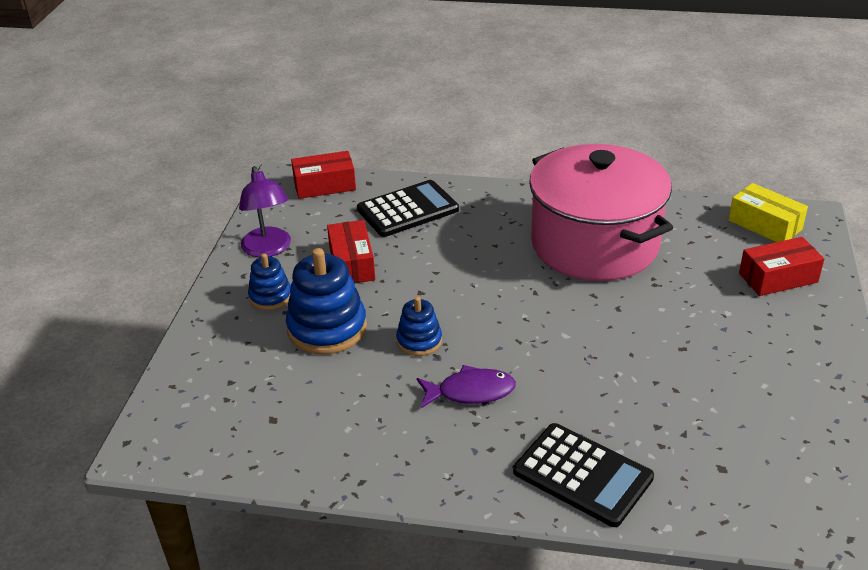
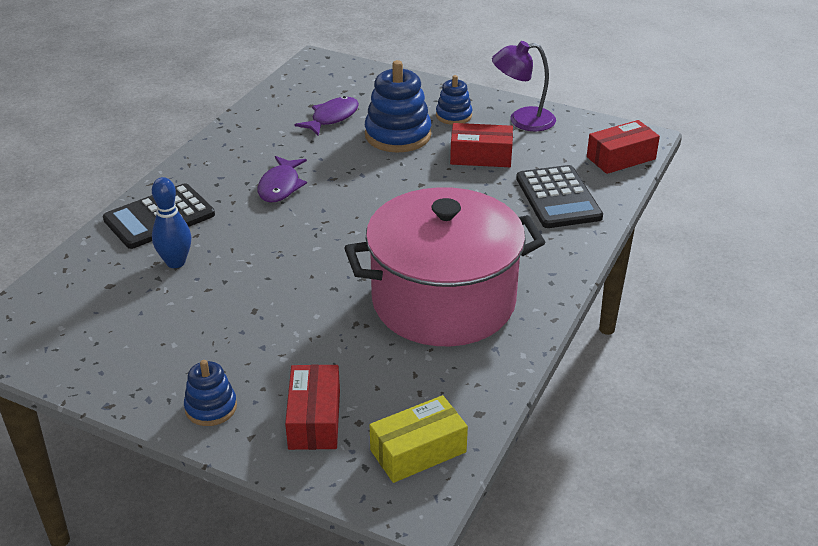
camera: 105 degrees right, 0 degrees up
red box [291,151,356,199] -> red box turned 60 degrees clockwise [587,120,660,174]
blue stacking toy [396,297,442,356] -> blue stacking toy moved to [184,360,237,426]
none -> blue bowling pin [152,177,191,268]
none -> purple fish [295,96,359,136]

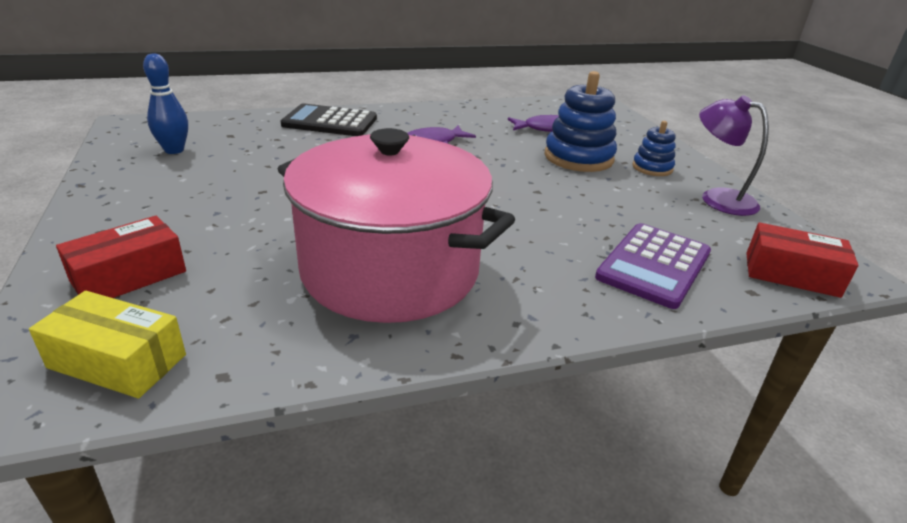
camera: 45 degrees right, 5 degrees down
blue bowling pin [152,177,191,268] -> blue bowling pin moved to [143,53,188,154]
blue stacking toy [184,360,237,426] -> none
red box [450,123,513,167] -> none
black calculator [516,165,603,228] -> purple calculator [595,223,711,309]

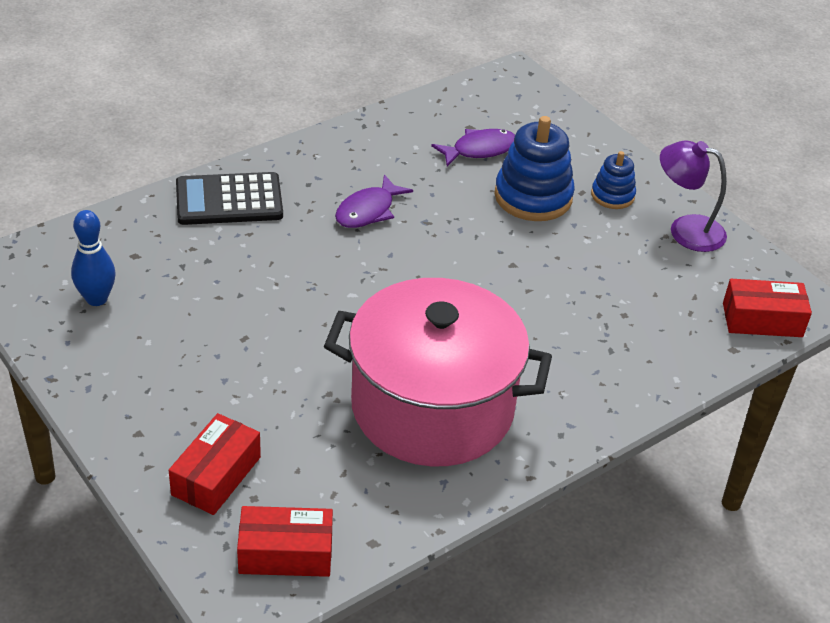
camera: 20 degrees left, 10 degrees up
yellow box [29,291,186,398] -> red box [237,506,333,577]
purple calculator [595,223,711,309] -> none

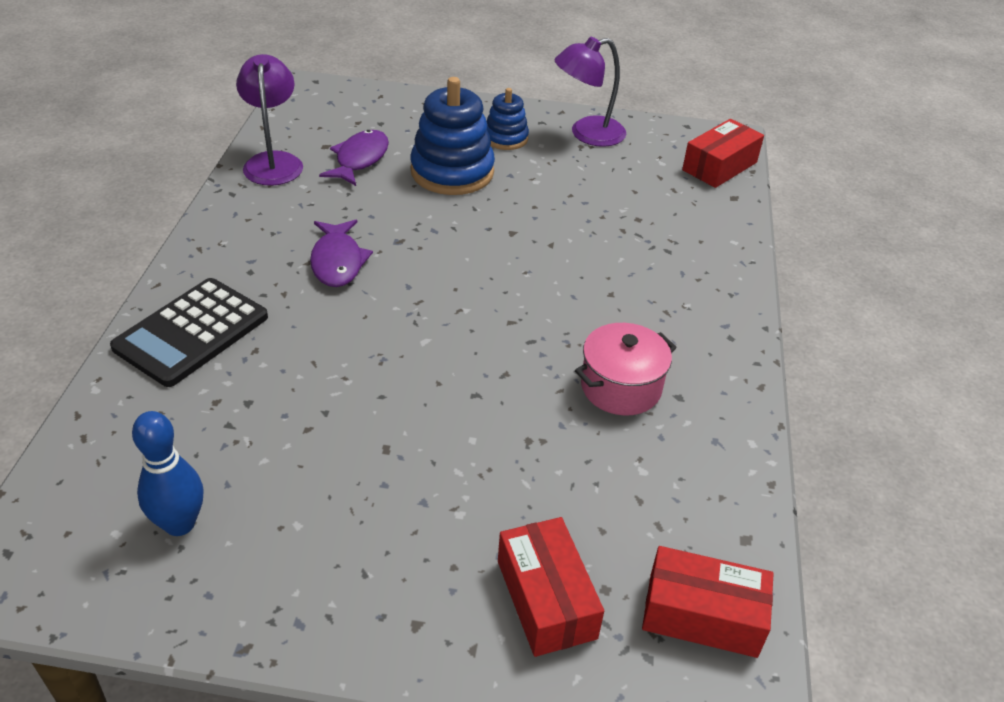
camera: 45 degrees left, 0 degrees up
red box [237,506,333,577] -> red box turned 60 degrees clockwise [642,546,773,658]
pink pot [324,278,552,466] -> pink pot [575,323,677,415], size x0.44
none -> purple lamp [236,54,303,186]

